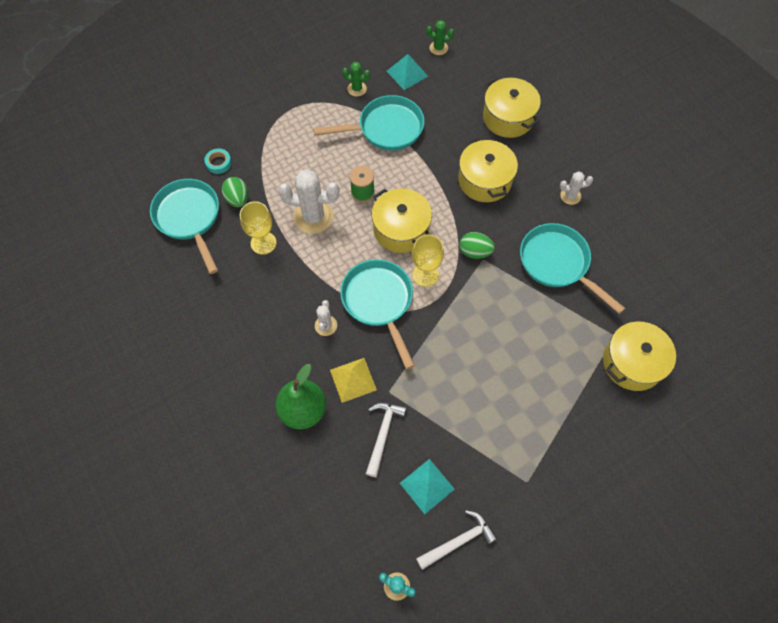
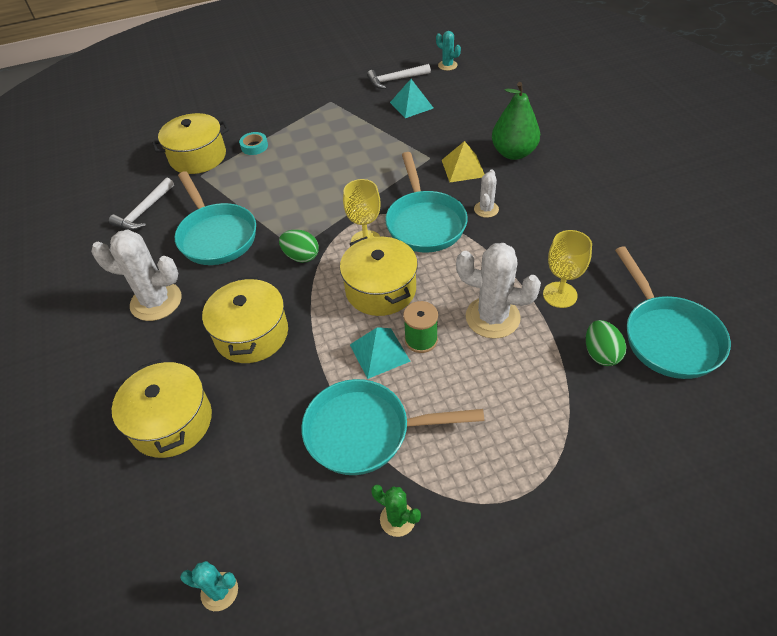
camera: 165 degrees left, 15 degrees down
turquoise tape [204,148,232,174] -> turquoise tape moved to [239,132,268,155]
white hammer [366,402,407,477] -> white hammer moved to [109,178,174,230]
turquoise pyramid [387,54,428,90] -> turquoise pyramid moved to [350,327,411,379]
green cactus [426,20,454,55] -> turquoise cactus [180,561,238,611]
white cactus [560,171,593,205] -> white cactus [91,229,182,321], size x1.90

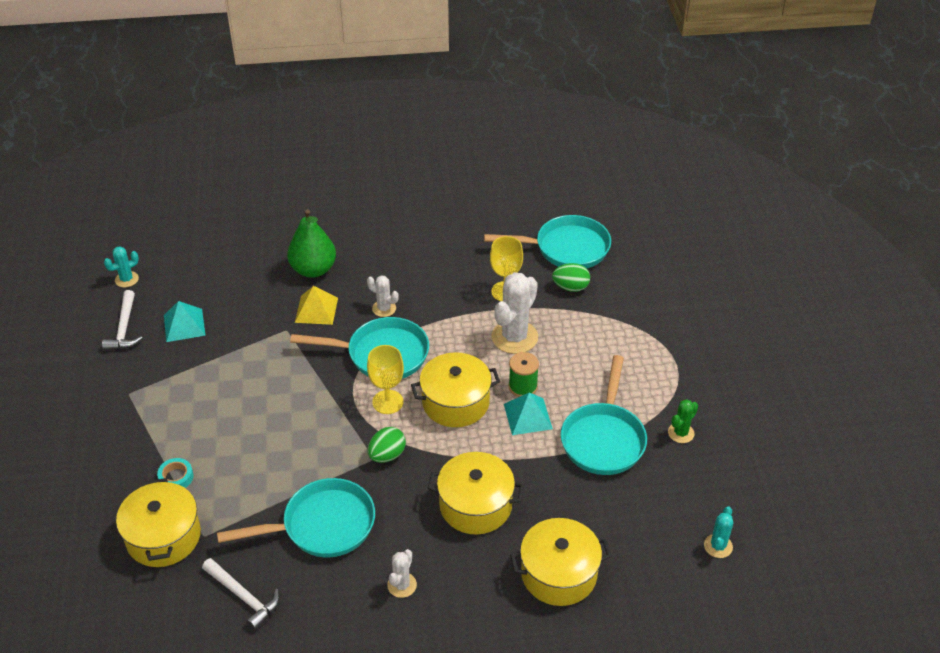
camera: 80 degrees left, 5 degrees down
white cactus [91,229,182,321] -> white cactus [387,549,417,598], size x0.53

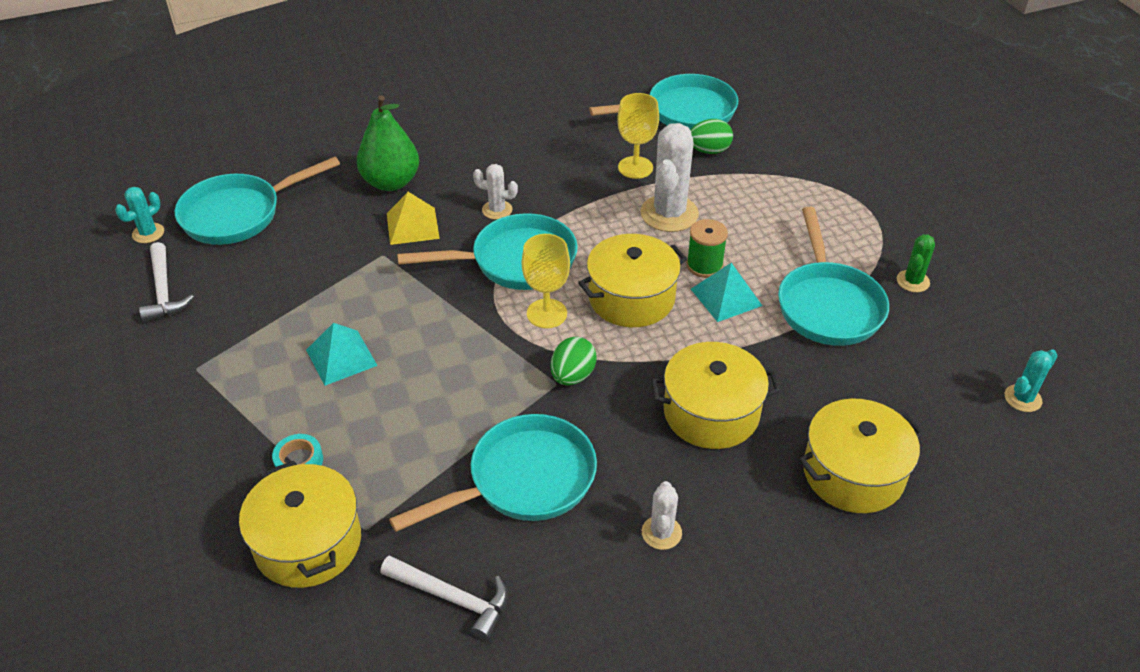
camera: 15 degrees left, 0 degrees up
turquoise pyramid [164,301,206,342] -> turquoise pyramid moved to [306,323,378,385]
turquoise cactus [704,506,733,558] -> turquoise cactus turned 45 degrees clockwise [1005,349,1057,412]
none -> turquoise pan [175,157,340,245]

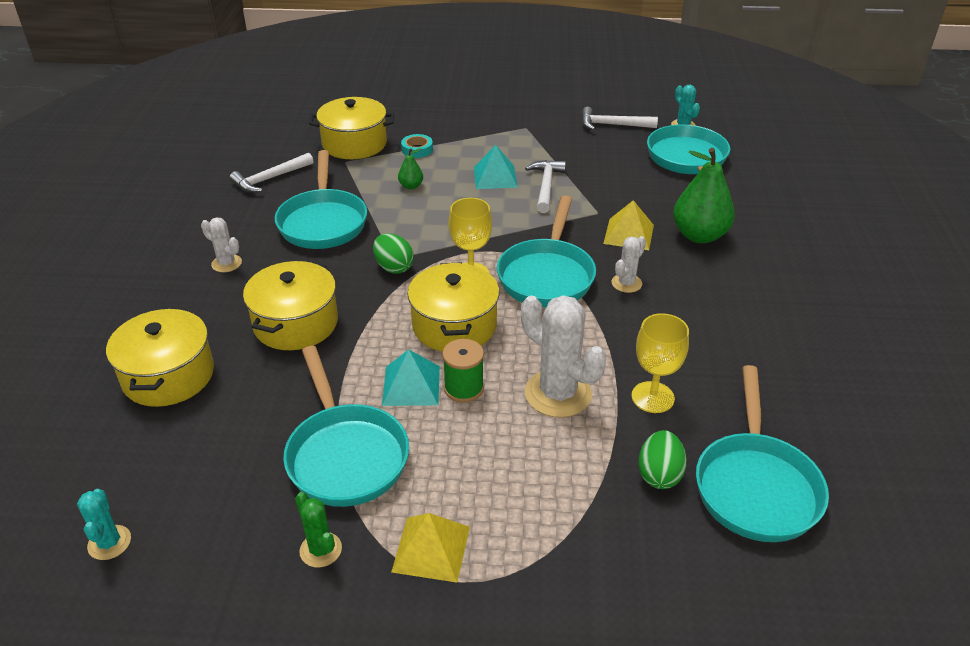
camera: 115 degrees right, 5 degrees down
turquoise pan [778,207,889,346] -> turquoise pan turned 135 degrees counterclockwise [283,346,409,507]
none -> yellow pyramid [391,513,470,583]
none -> green pear [398,148,423,189]
none -> white hammer [525,160,566,213]

